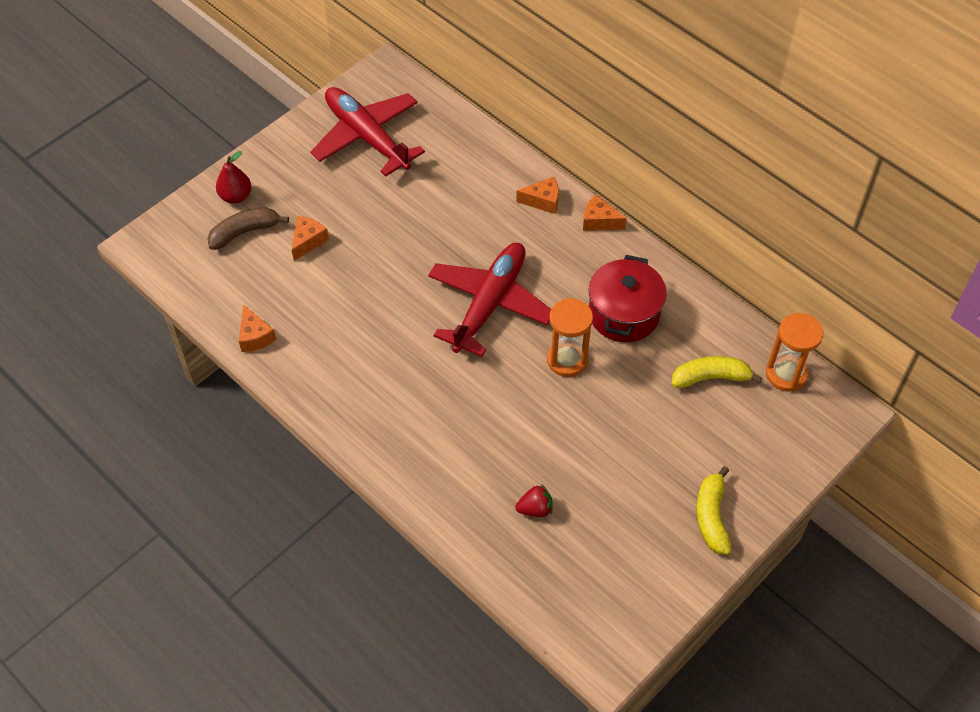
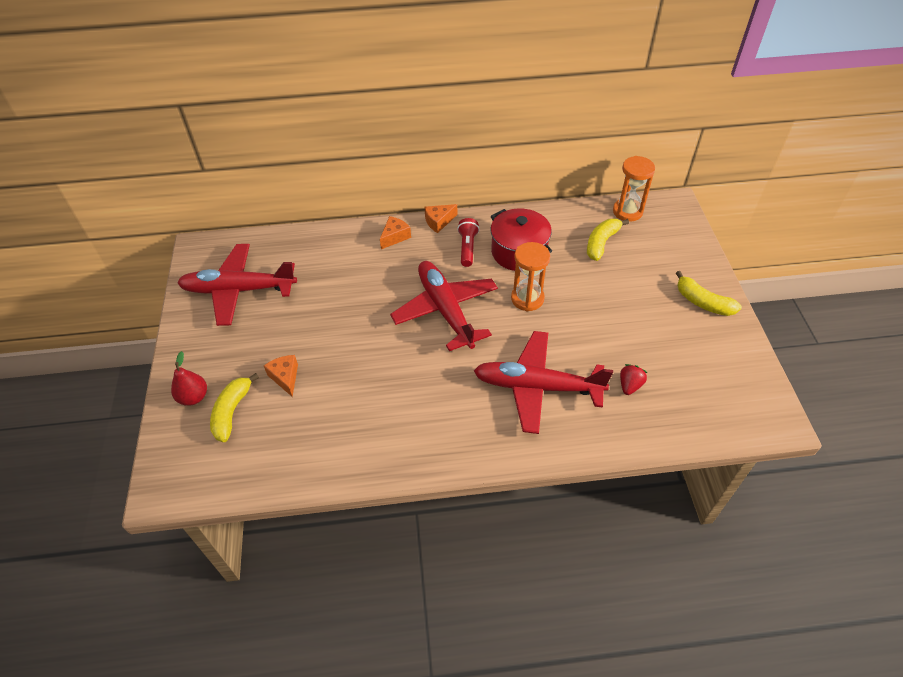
camera: 50 degrees left, 5 degrees down
brown banana [207,207,289,250] -> yellow banana [210,373,259,442]
orange cheese [239,304,276,352] -> none
none -> red flashlight [457,218,480,267]
none -> red plane [474,331,613,434]

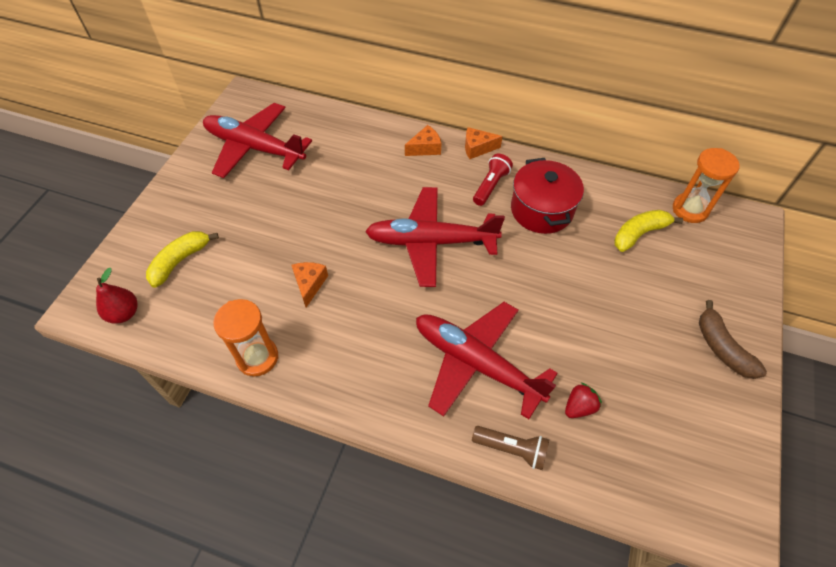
camera: 25 degrees right, 5 degrees up
red pear [171,351,207,406] -> red pear moved to [96,268,137,324]
orange cheese [264,355,298,397] -> orange cheese moved to [291,262,328,307]
red plane [390,261,498,351] -> red plane turned 90 degrees counterclockwise [365,187,505,287]
orange hourglass [511,242,550,312] -> orange hourglass moved to [213,299,278,376]
yellow banana [676,271,742,316] -> brown banana [699,300,767,379]
none -> brown flashlight [472,426,550,470]

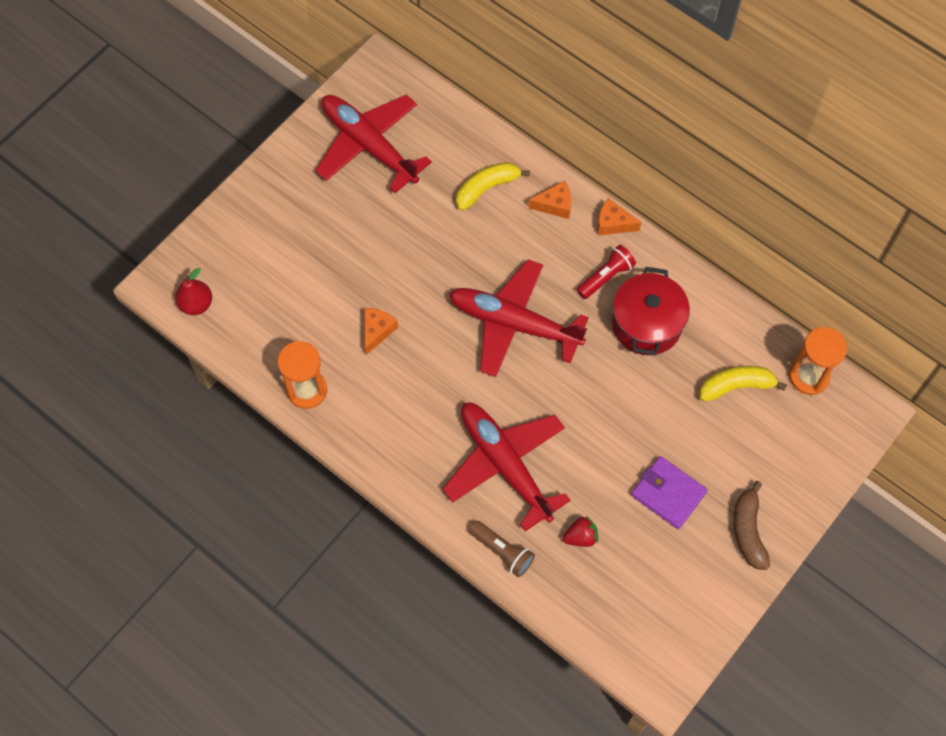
camera: 20 degrees right, 10 degrees up
yellow banana [146,231,219,288] -> yellow banana moved to [456,162,530,211]
none -> purple wallet [631,456,708,529]

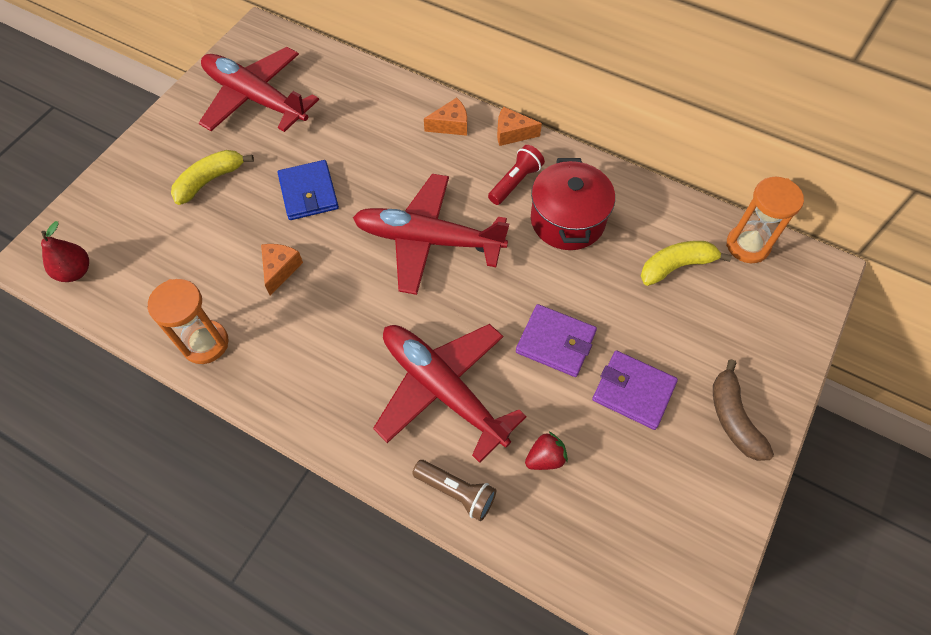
camera: 10 degrees left, 5 degrees down
yellow banana [456,162,530,211] -> yellow banana moved to [171,150,254,205]
none -> blue wallet [278,160,339,220]
none -> purple wallet [516,304,597,377]

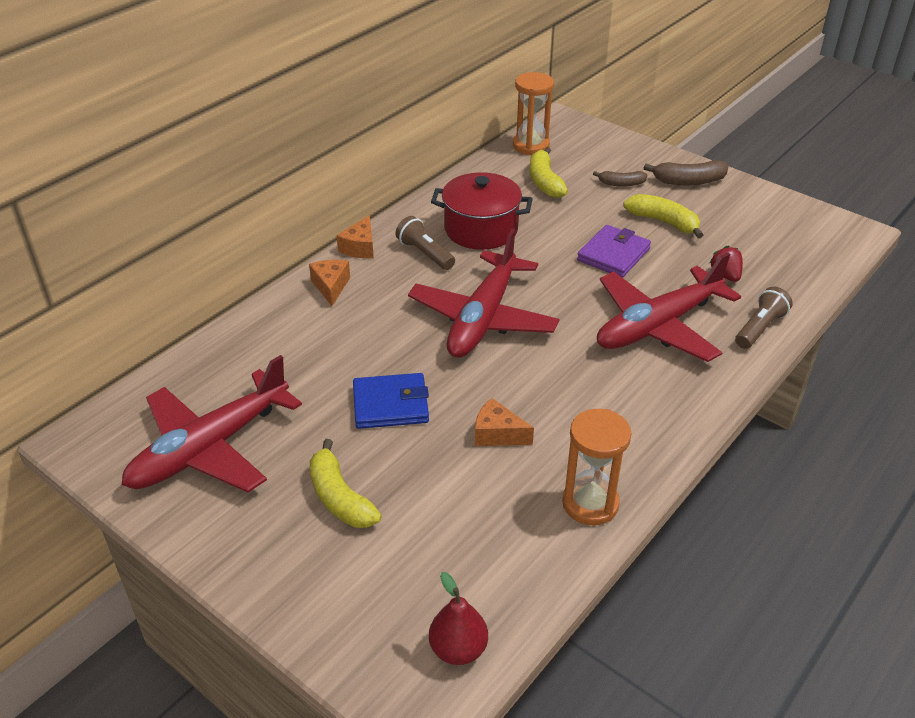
camera: 80 degrees left, 20 degrees down
red flashlight [488,145,545,205] -> brown flashlight [395,216,455,270]
purple wallet [592,350,678,430] -> yellow banana [623,194,703,238]
none -> brown banana [593,171,647,187]

